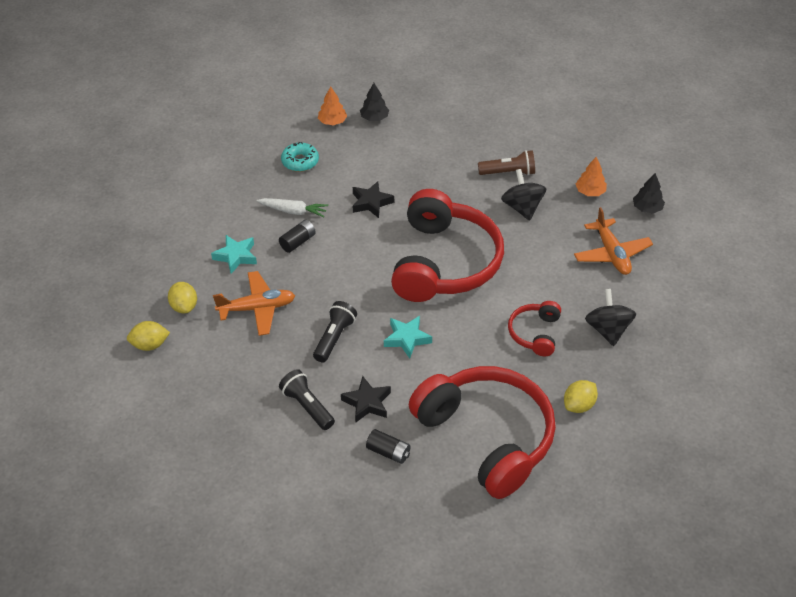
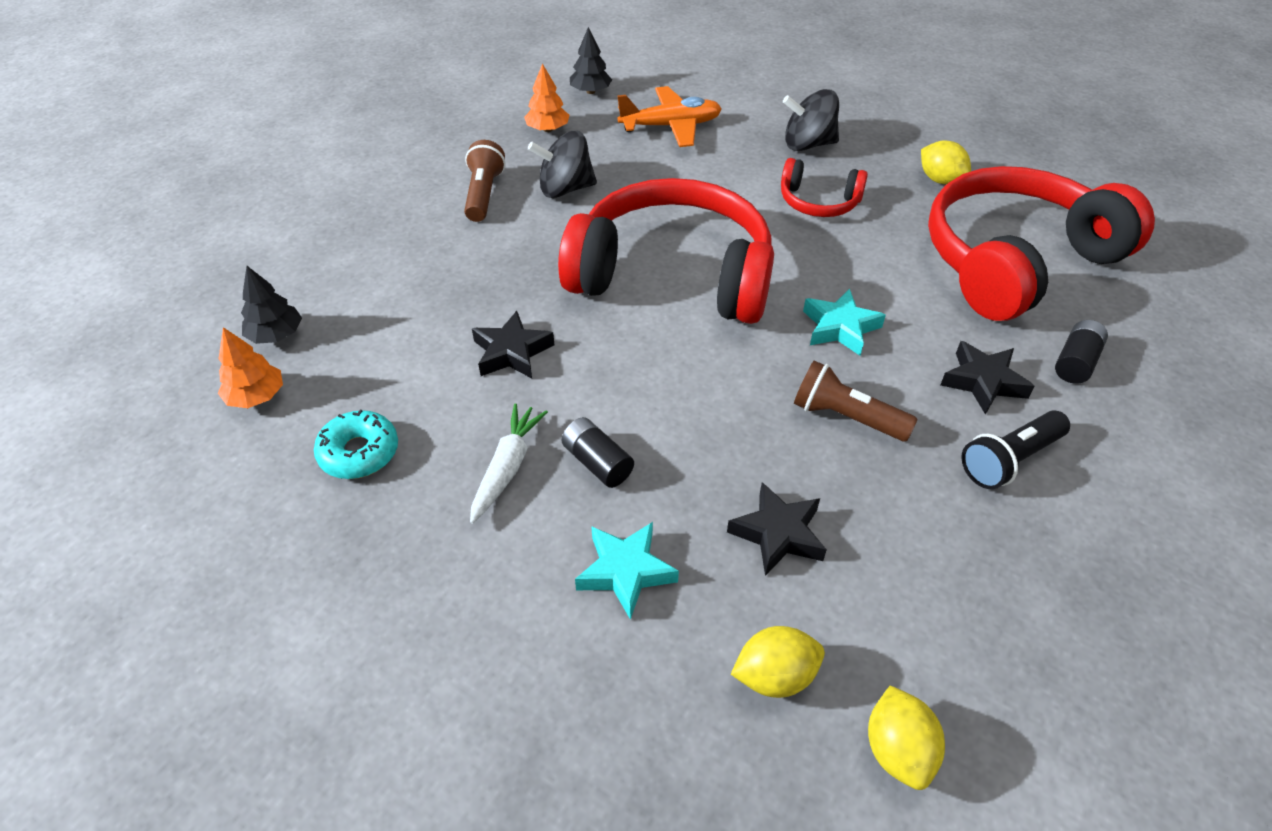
camera: 85 degrees left, 0 degrees up
orange plane [213,271,295,336] -> black star [727,482,827,576]
black flashlight [313,301,357,363] -> brown flashlight [794,361,918,441]

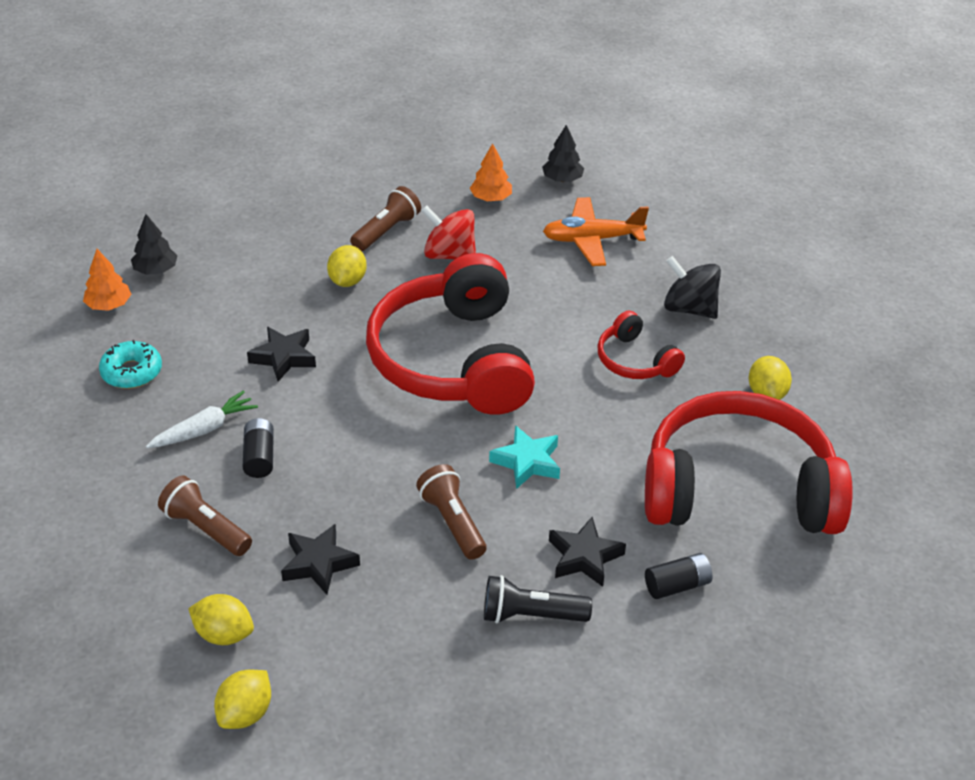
camera: 35 degrees right, 5 degrees down
black spinning top [528,131,597,198] -> red spinning top [421,205,476,260]
red headphones [558,178,774,324] -> red headphones turned 150 degrees counterclockwise [366,253,535,415]
turquoise star [575,522,679,620] -> brown flashlight [158,475,252,556]
orange plane [617,86,722,147] -> orange plane turned 150 degrees clockwise [543,197,649,266]
none -> yellow lemon [327,245,367,287]

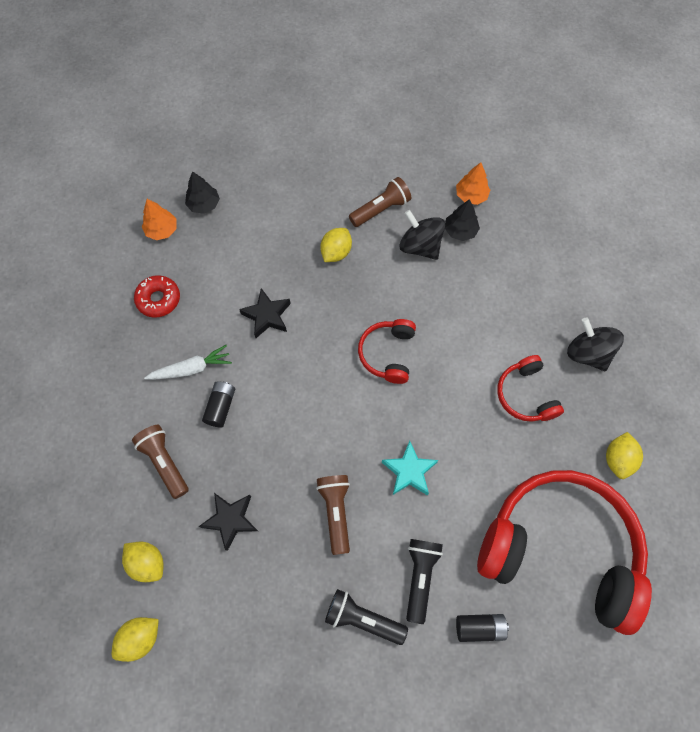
camera: 20 degrees right, 25 degrees up
turquoise donut [99,340,162,389] -> red donut [134,275,180,318]
red headphones [366,253,535,415] -> red headphones [358,319,416,384], size x0.46
red spinning top [421,205,476,260] -> black spinning top [399,210,445,260]
black tree [542,125,584,182] -> black tree moved to [445,199,480,241]
orange plane [543,197,649,266] -> none
black star [549,517,626,587] -> black flashlight [406,539,443,624]

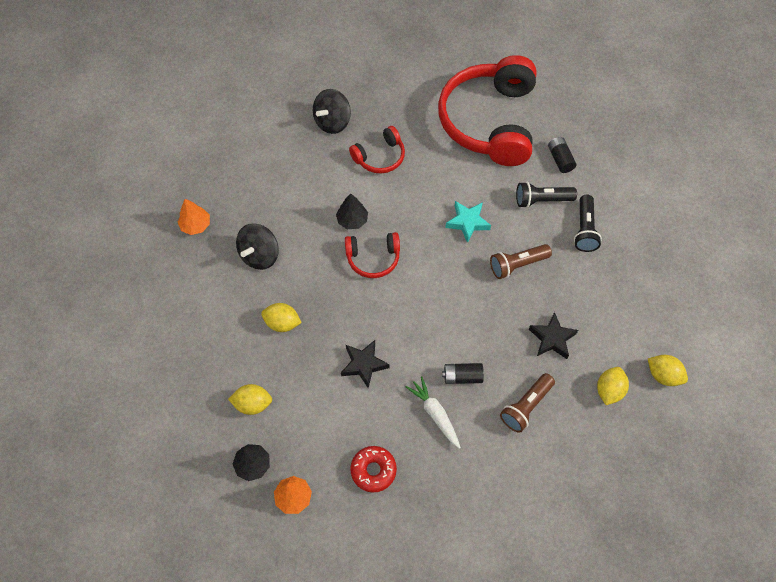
camera: 105 degrees left, 5 degrees down
brown flashlight [349,177,411,227] -> none
black tree [445,199,480,241] -> black tree moved to [336,193,368,229]
yellow lemon [606,432,643,479] -> yellow lemon moved to [228,384,272,415]

